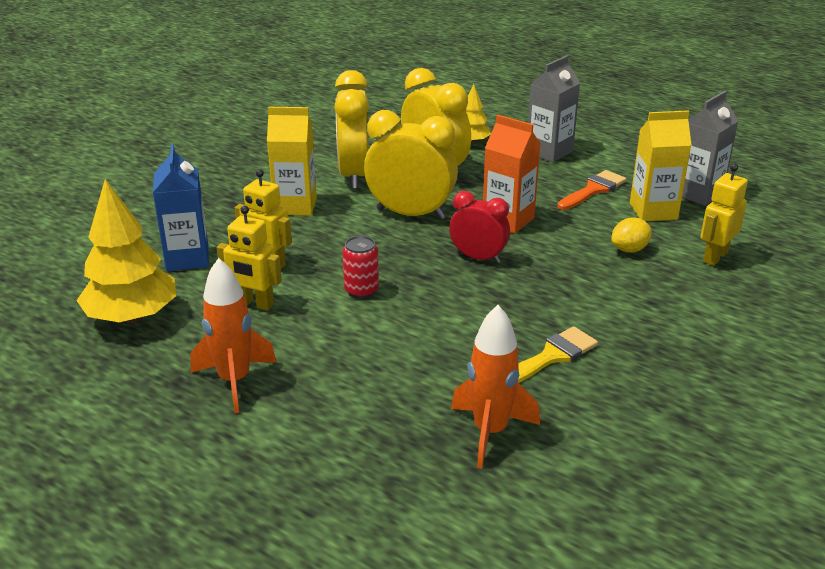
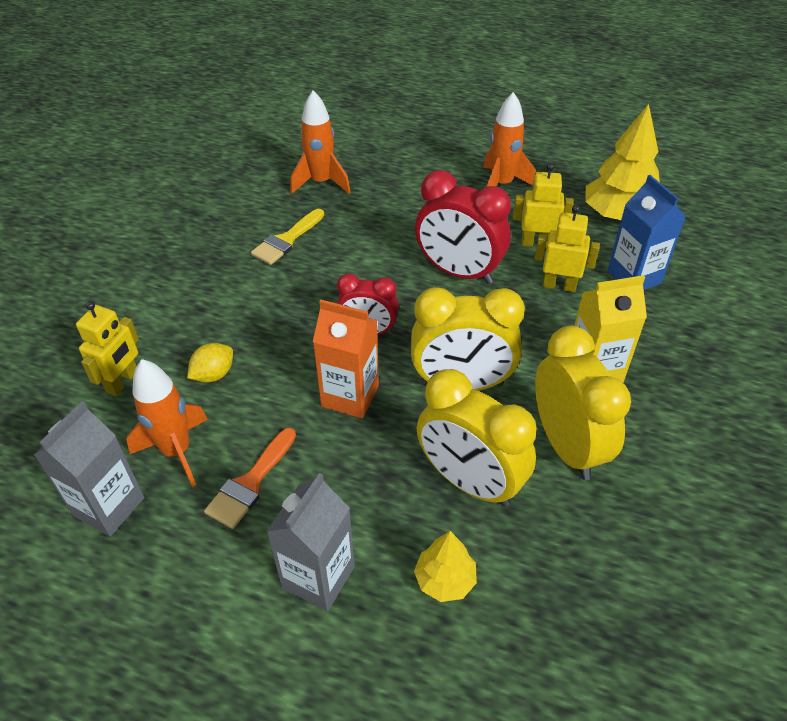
camera: 165 degrees right, 15 degrees up
red can [342,236,379,298] -> red clock [415,170,511,284]
yellow carton [630,110,692,221] -> orange rocket [126,359,208,487]

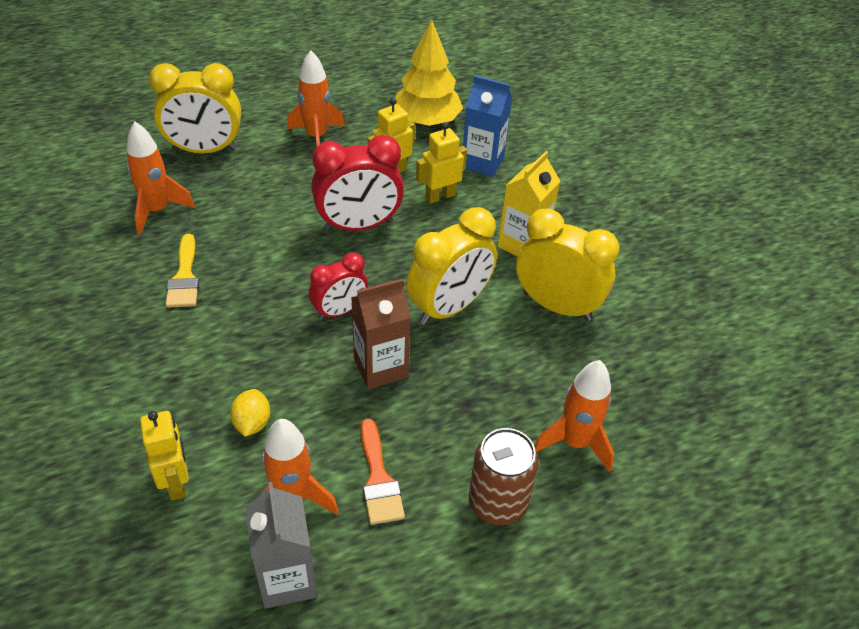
camera: 45 degrees left, 0 degrees up
grey carton [266,473,355,611] -> brown can [469,428,539,525]
orange carton [313,300,379,419] -> brown carton [351,279,411,389]
yellow tree [414,531,477,602] -> orange rocket [534,360,614,472]
yellow clock [417,369,536,507] -> yellow clock moved to [149,63,241,153]

